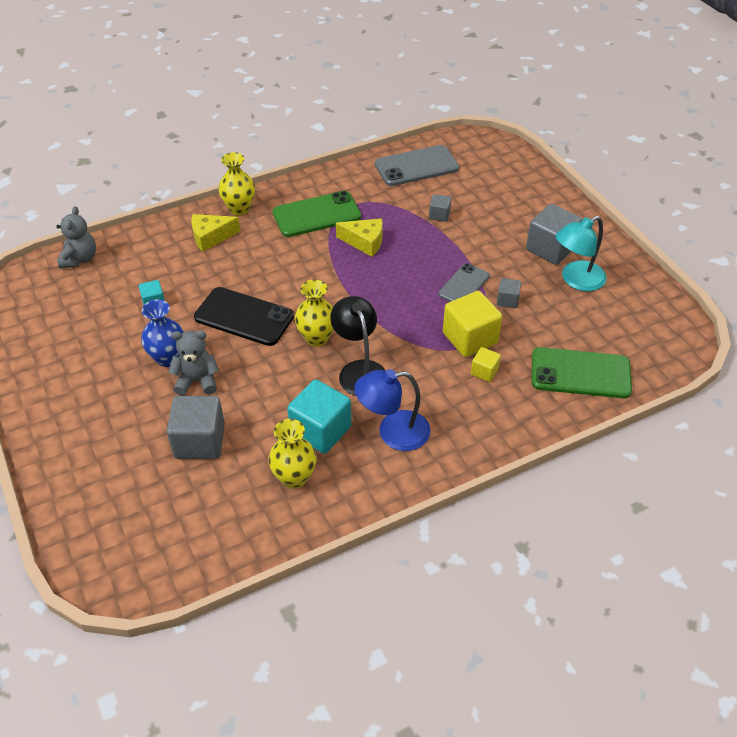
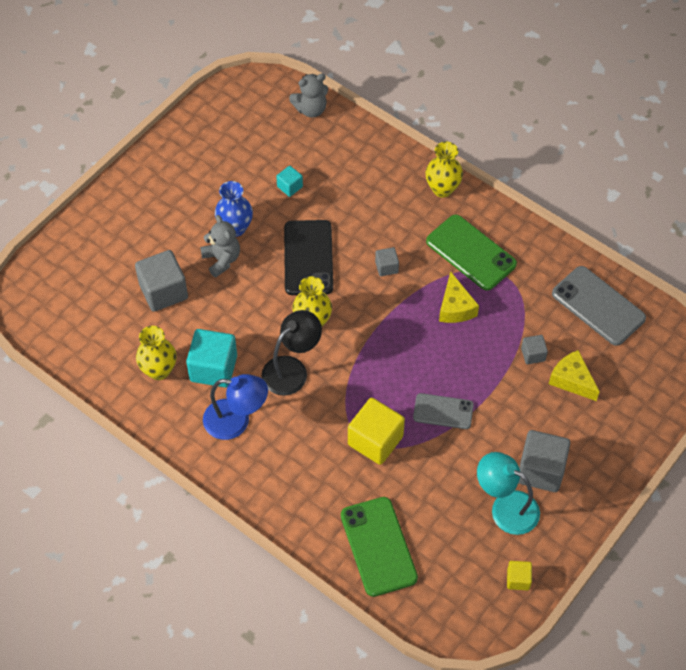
camera: 65 degrees right, 10 degrees up
yellow cheese [191,214,240,252] -> yellow cheese moved to [549,350,600,401]
blue lamp [354,369,431,451] -> blue lamp turned 135 degrees clockwise [203,374,268,440]
yellow cube [471,347,501,382] -> yellow cube moved to [507,561,532,591]
grey cube [497,278,521,308] -> grey cube moved to [375,247,399,276]

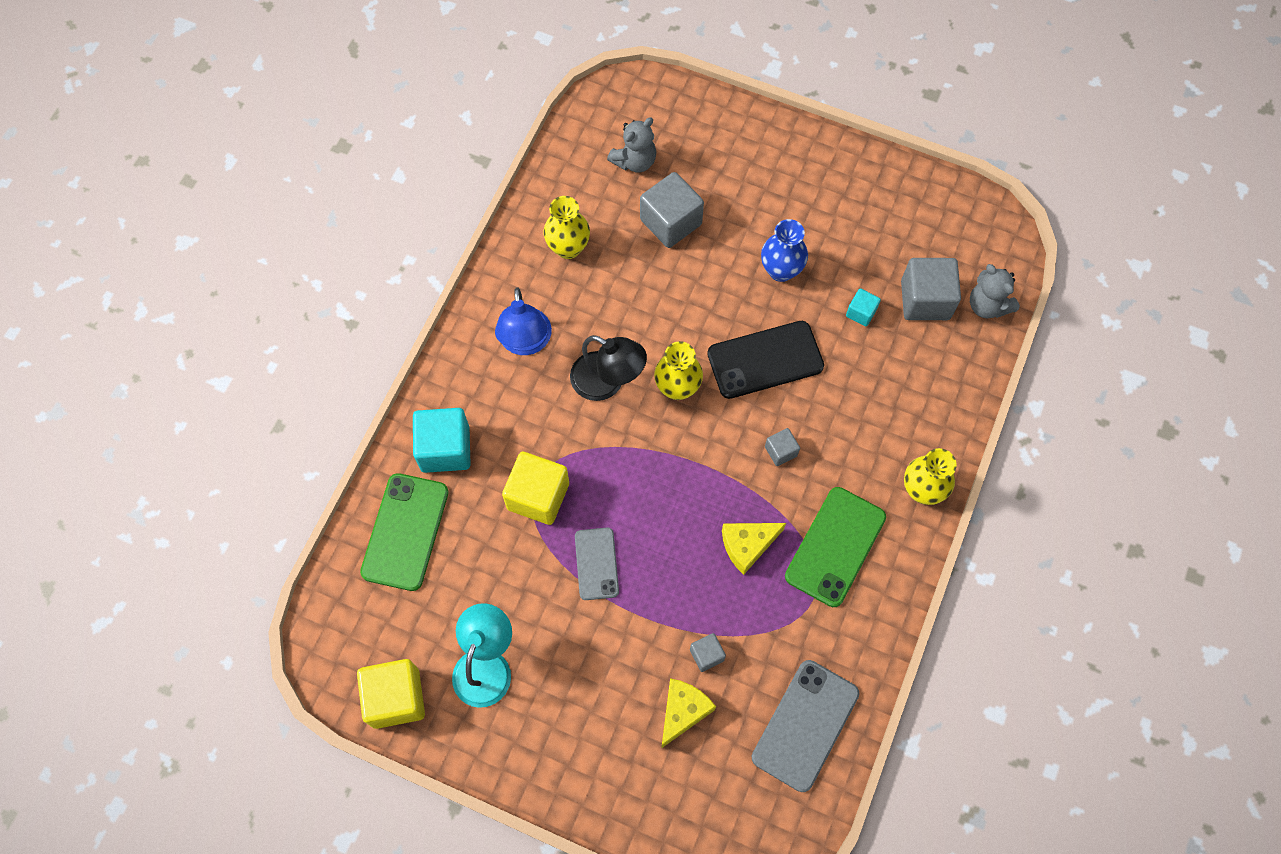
camera: 75 degrees right, 10 degrees up
turquoise cube [186,329,237,388] -> turquoise cube moved to [413,408,471,473]
grey teddy bear [200,215,240,277] -> grey teddy bear moved to [607,117,656,172]
green phone [341,497,418,597] -> green phone turned 45 degrees counterclockwise [360,473,449,591]
yellow cube [507,561,532,591] -> yellow cube [357,659,425,729], size x1.96
grey cube [519,430,570,492] -> grey cube moved to [901,258,961,320]

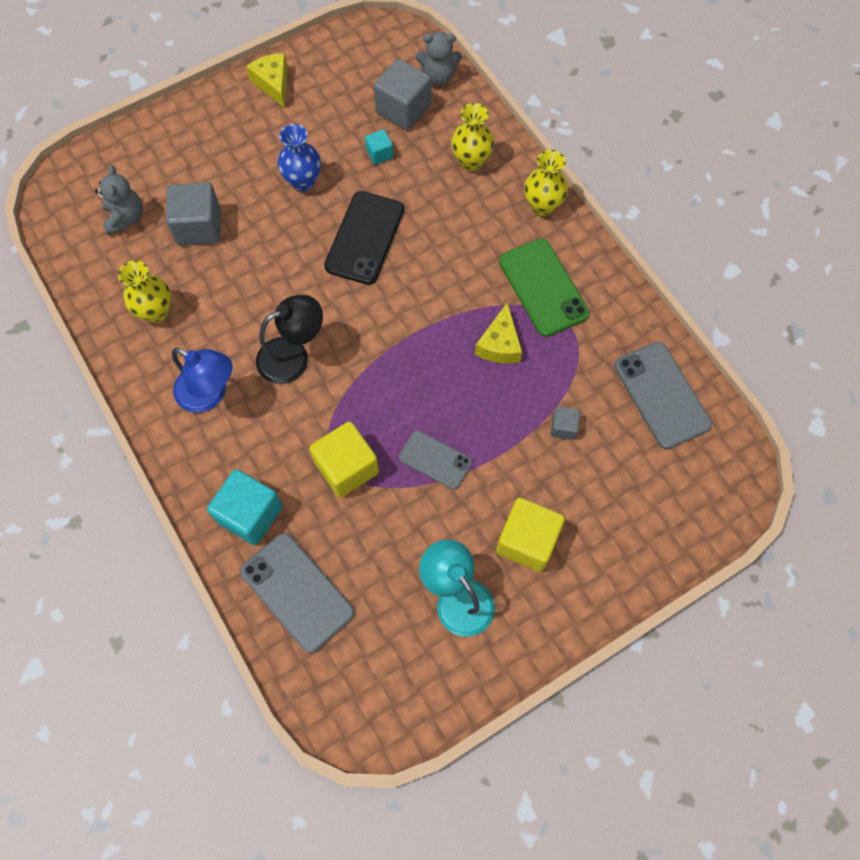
camera: 55 degrees left, 0 degrees up
yellow cube [357,659,425,729] -> yellow cube moved to [496,498,565,572]
green phone [360,473,449,591] -> grey phone [240,533,355,653]
yellow vase [654,341,703,400] -> yellow vase moved to [451,103,494,171]
yellow cheese [661,678,716,748] -> yellow cheese moved to [246,53,288,108]
grey cube [765,428,800,466] -> none

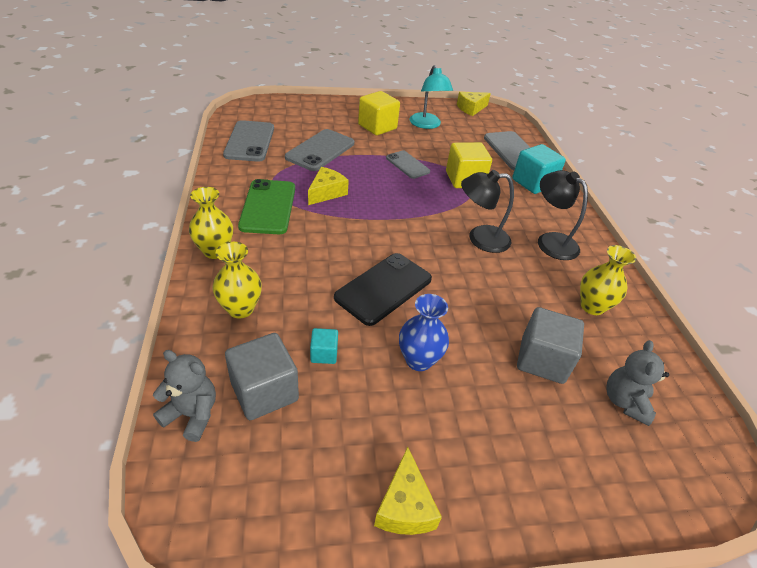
camera: 160 degrees left, 25 degrees down
blue lamp [172,347,232,413] -> black lamp [538,170,588,260]
grey cube [551,406,580,440] -> grey phone [285,129,354,171]
none -> yellow cheese [457,92,491,116]

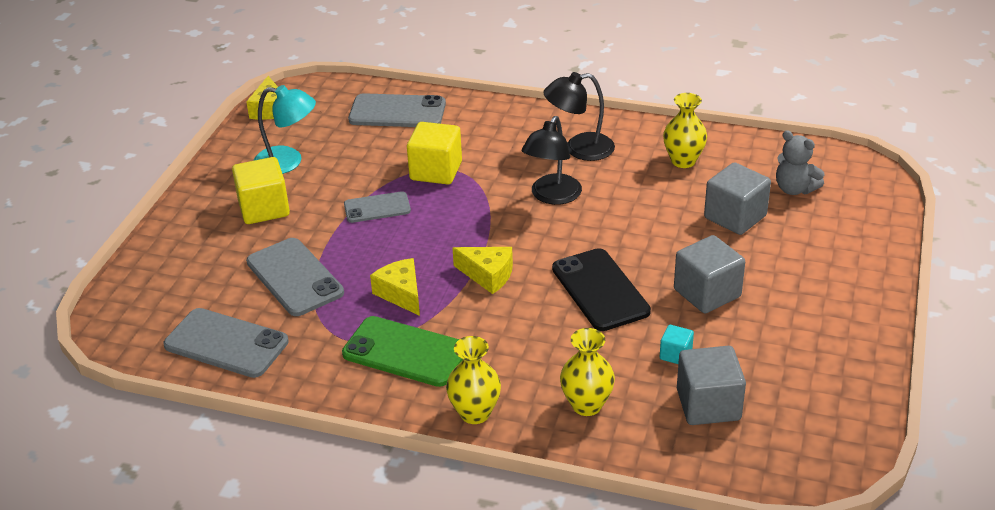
camera: 60 degrees left, 5 degrees down
grey teddy bear [153,350,216,442] -> none
yellow cheese [374,447,442,535] -> yellow cheese moved to [452,247,513,294]
blue vase [399,294,449,371] -> grey cube [674,235,745,313]
turquoise cube [512,144,566,194] -> none

